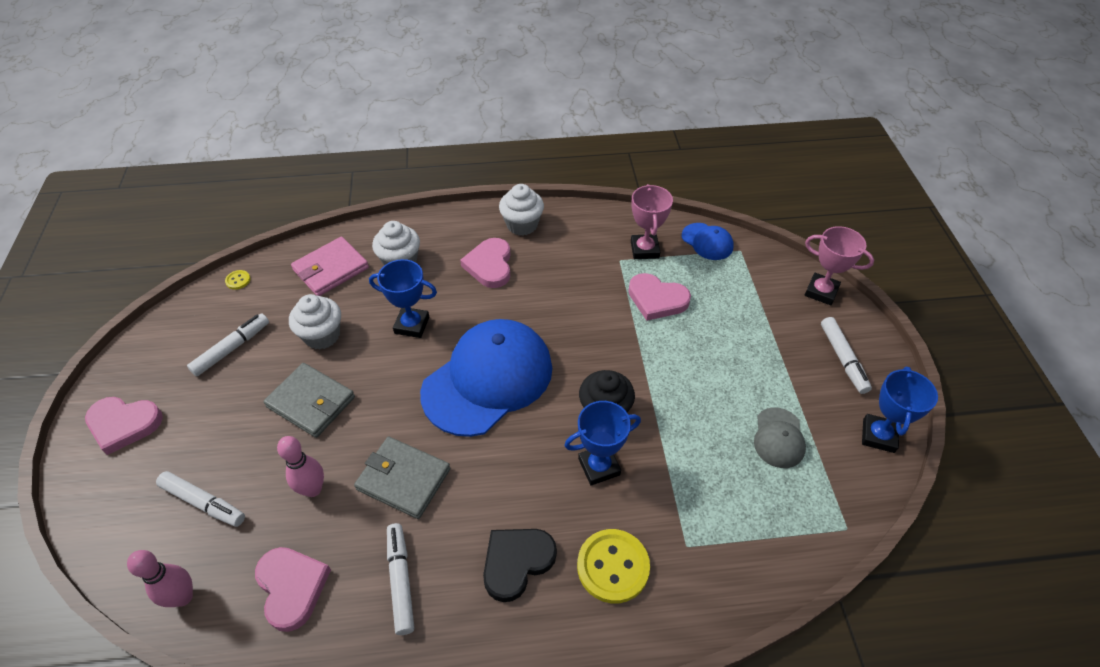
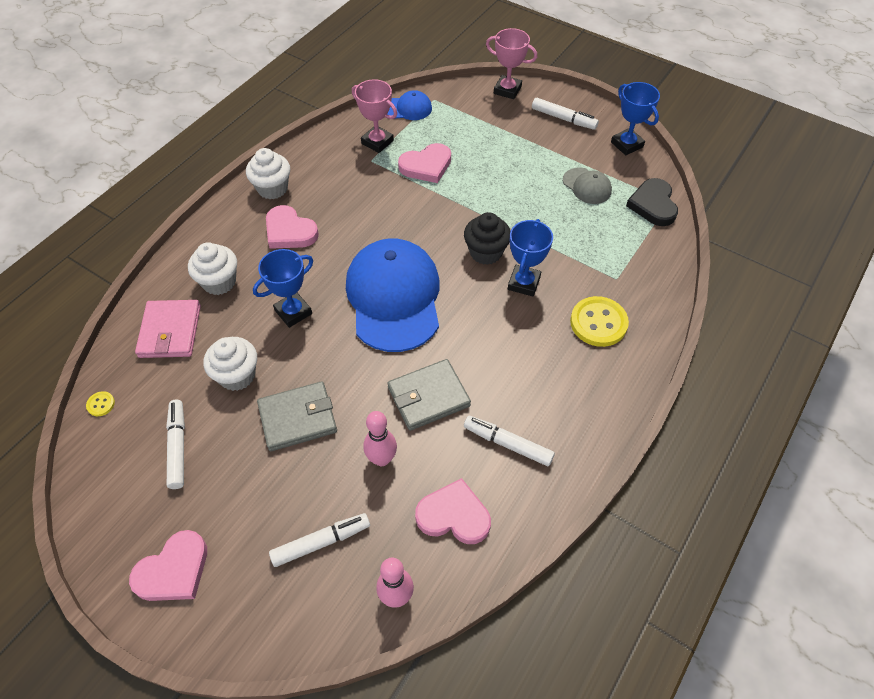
camera: 50 degrees left, 5 degrees up
black heart [483,529,557,602] -> black heart moved to [626,178,678,226]
pink trophy [805,226,874,305] -> pink trophy turned 45 degrees clockwise [486,28,537,99]

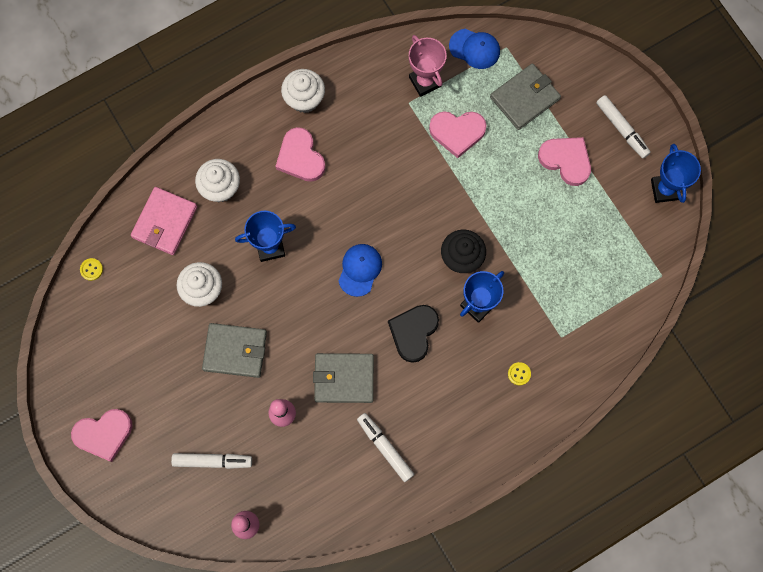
camera: 25 degrees right, 20 degrees up
white marker [166,400,185,489] -> none
blue cap [346,238,440,352] -> blue cap [339,244,382,297], size x0.45
pink heart [415,478,491,544] -> pink heart moved to [538,137,591,186]
pink trophy [486,28,537,99] -> none
grey cap [563,168,612,204] -> none
yellow button [570,296,629,347] -> yellow button [508,362,531,385], size x0.44
black heart [626,178,678,226] -> black heart moved to [388,305,439,363]
none -> grey wallet [490,63,561,130]

